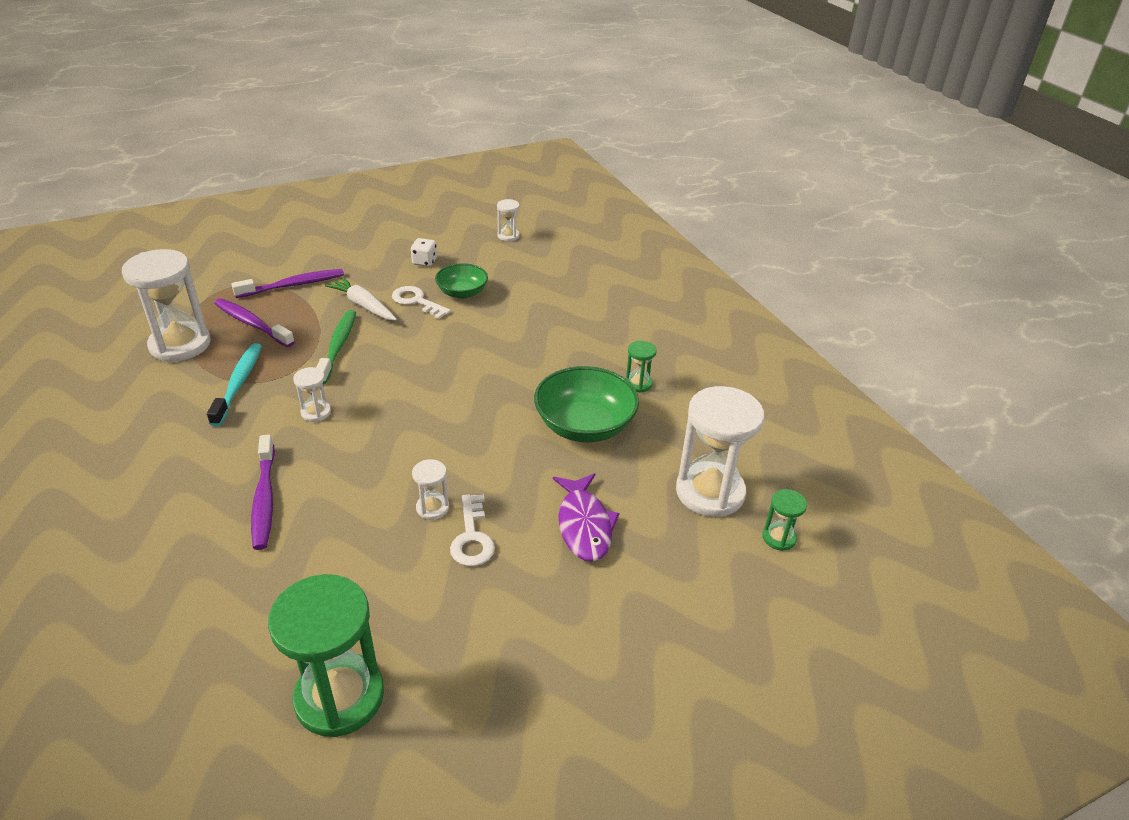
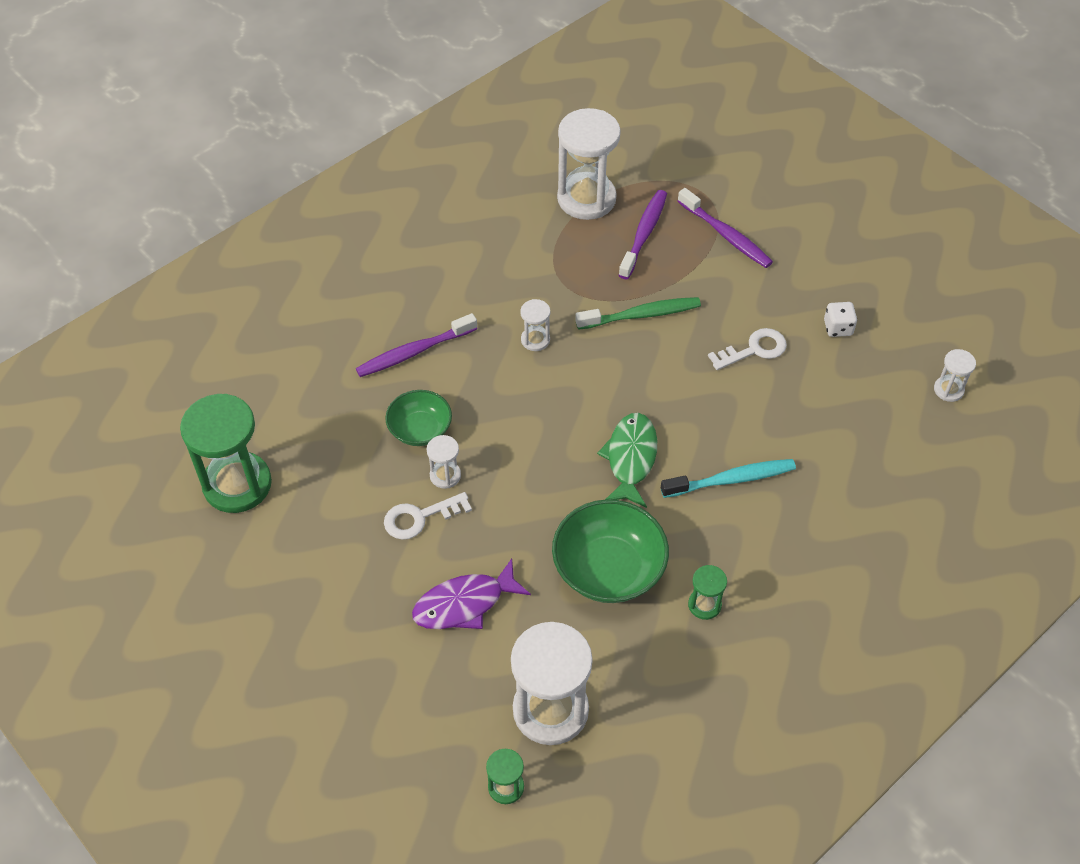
camera: 75 degrees right, 15 degrees up
turquoise toothbrush [207,343,262,426] -> turquoise toothbrush moved to [661,459,796,498]
white carrot [325,277,397,320] -> none
white key [392,286,451,319] -> white key turned 45 degrees clockwise [708,328,787,370]
green bowl [435,263,488,299] -> green bowl moved to [385,390,452,446]
none -> green fish [597,413,657,508]

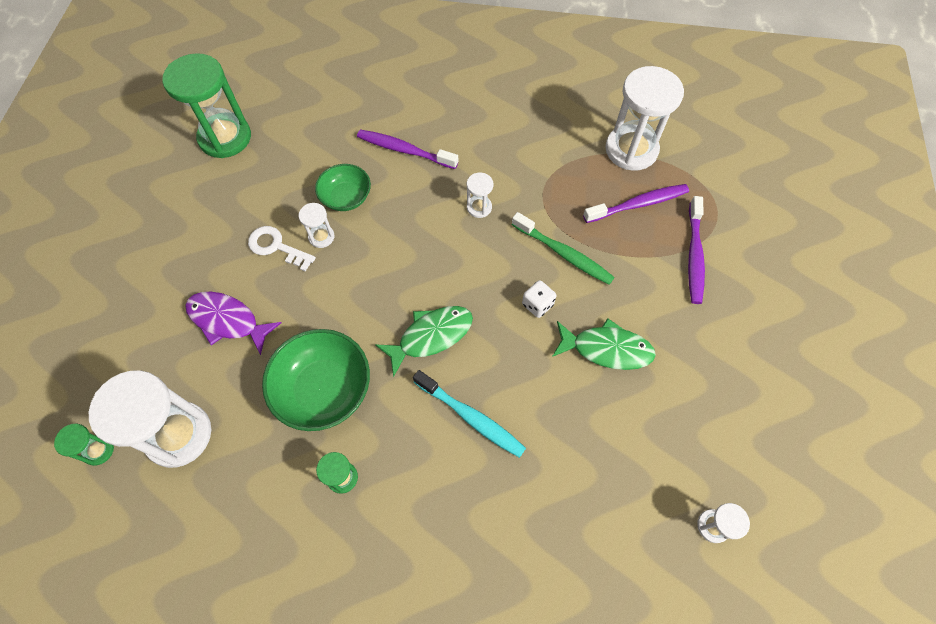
camera: 50 degrees right, 10 degrees up
white key [708,328,787,370] -> green fish [552,318,656,370]
white dice [824,302,857,337] -> white dice moved to [522,280,556,318]

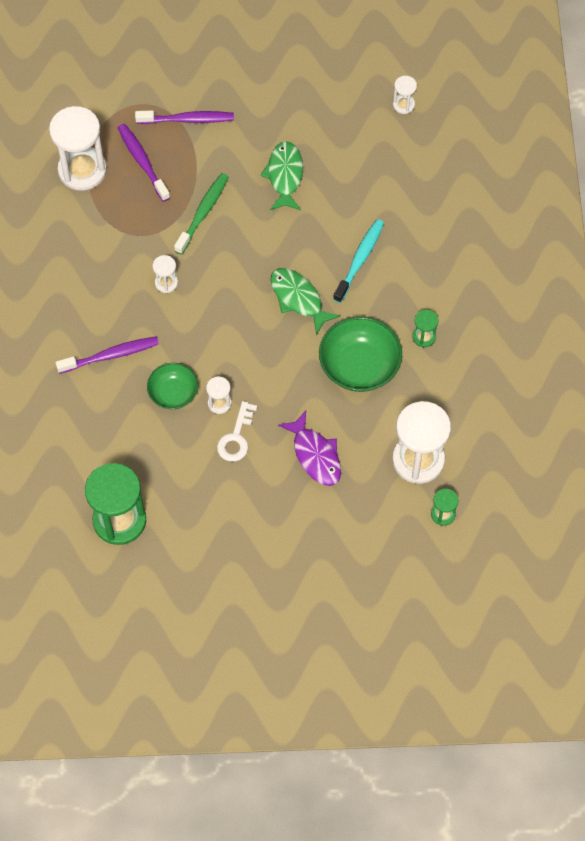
camera: 100 degrees left, 0 degrees up
purple fish [185,292,281,355] -> purple fish turned 45 degrees counterclockwise [278,411,341,486]
purple toothbrush [357,130,458,169] -> purple toothbrush turned 120 degrees counterclockwise [55,336,159,374]
white dice [522,280,556,318] -> none

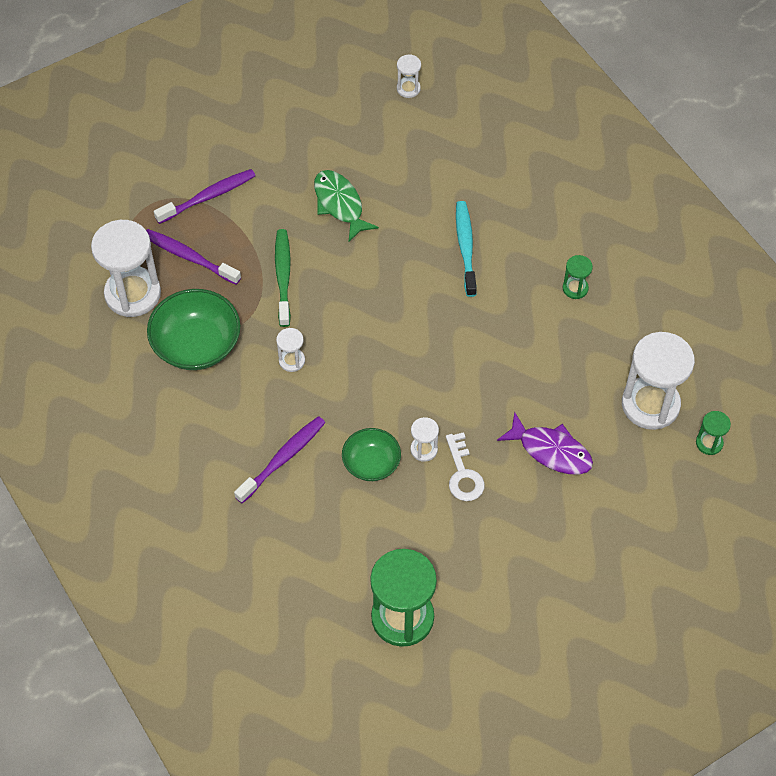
camera: 30 degrees left, 5 degrees down
green fish [270,268,340,335] -> none
green bowl [319,316,402,392] -> green bowl moved to [147,289,241,370]

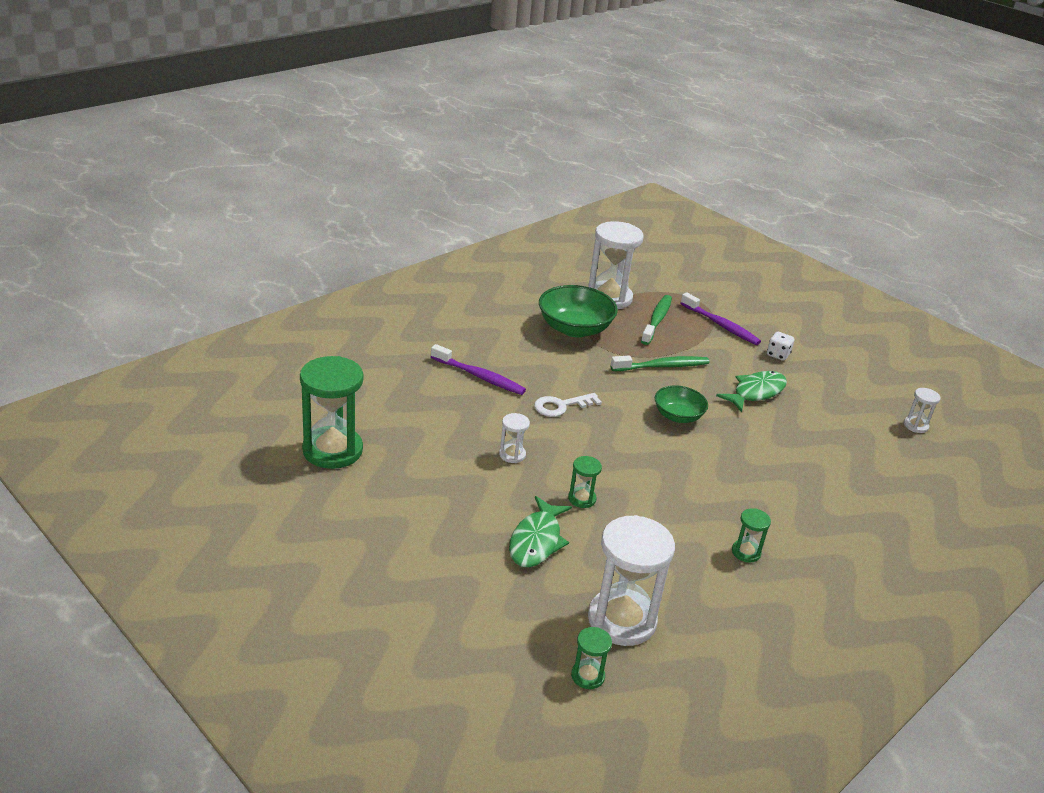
camera: 75 degrees right, 25 degrees down
purple toothbrush [146,229,241,285] -> green toothbrush [641,295,672,345]
white hourglass [276,328,305,372] -> none
green bowl [342,428,401,481] -> green bowl moved to [655,386,708,423]
white key [446,432,485,501] -> white key moved to [534,393,602,417]
turquoise toothbrush [456,201,477,297] -> none
purple fish [497,412,593,474] -> green fish [509,496,572,567]
none -> green hourglass [568,456,602,508]
none -> white dice [767,332,794,361]

